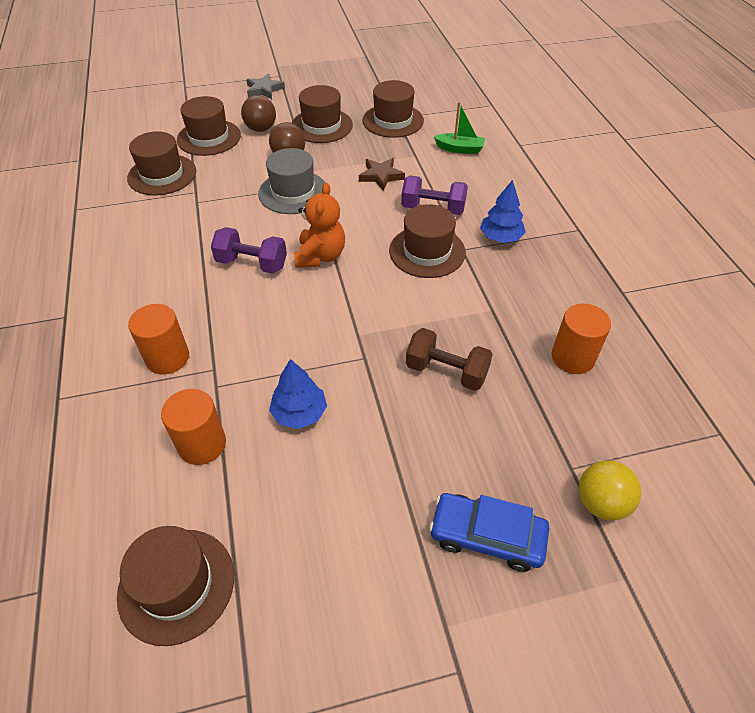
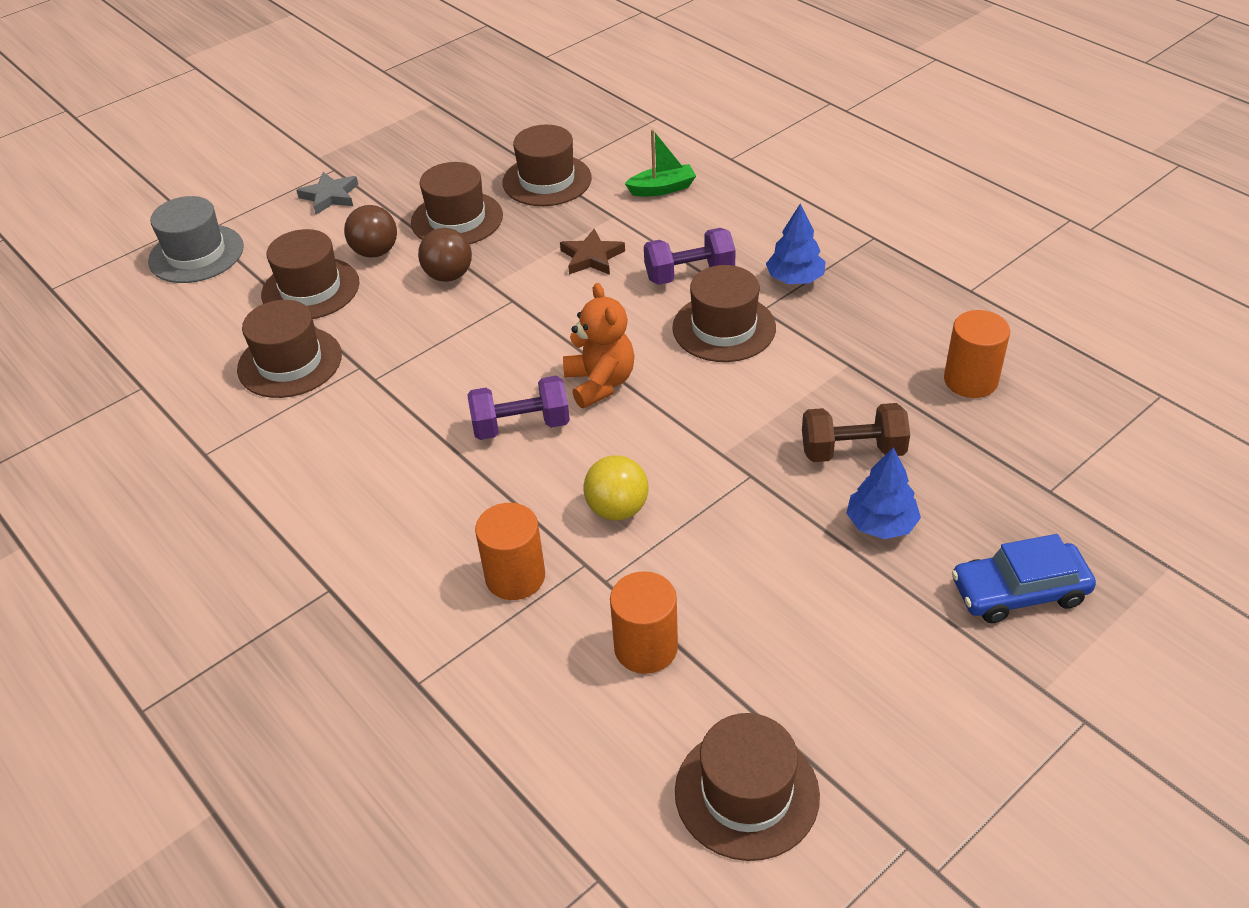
camera: 25 degrees left, 5 degrees down
grey hat [258,148,325,214] -> grey hat moved to [148,196,244,283]
blue tree [269,359,327,429] -> blue tree moved to [846,447,921,539]
yellow ball [579,460,641,521] -> yellow ball moved to [583,455,648,520]

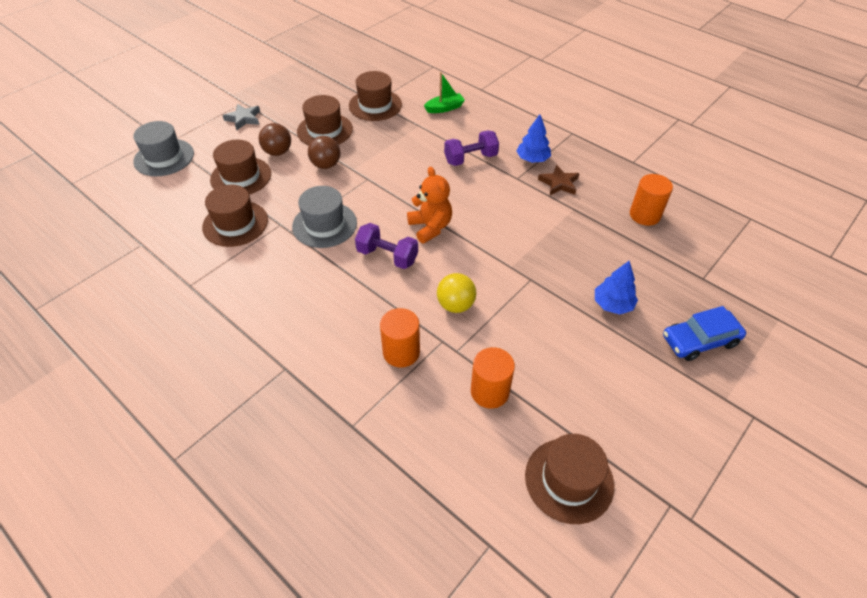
camera: 10 degrees left, 5 degrees up
purple dumbbell [467,376,570,440] -> purple dumbbell turned 45 degrees clockwise [355,223,418,269]
brown star [560,229,625,275] -> brown star moved to [538,165,579,195]
brown hat [672,265,776,362] -> none
brown dumbbell [802,403,910,462] -> none
none -> grey hat [292,186,357,248]

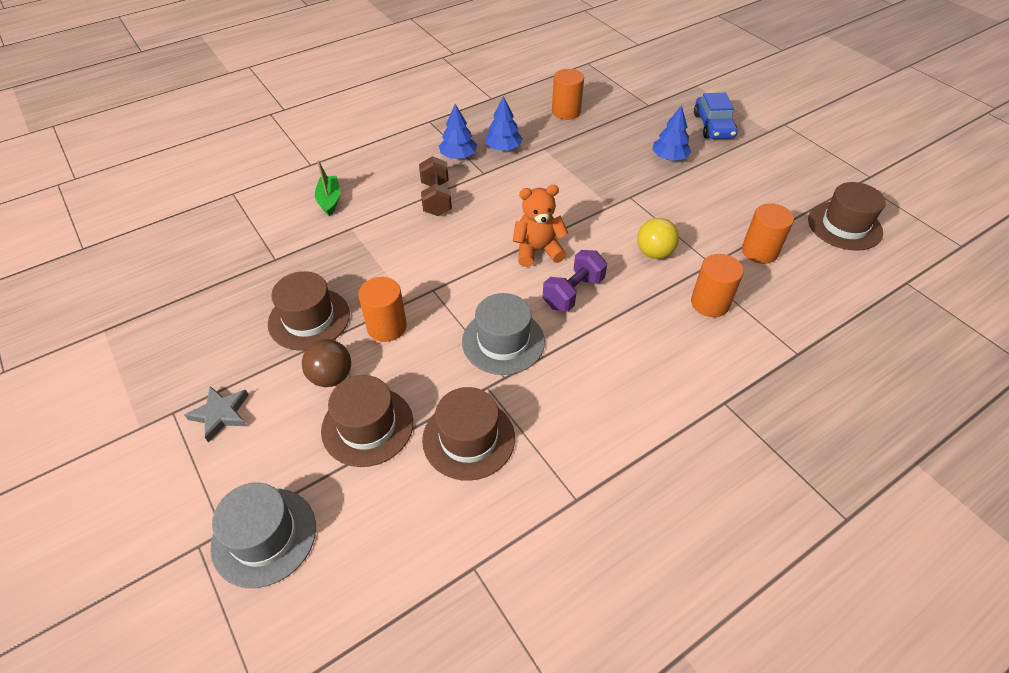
camera: 75 degrees left, 0 degrees up
brown ball [308,136,340,169] -> orange cylinder [358,277,407,342]
brown hat [349,71,402,121] -> none
purple dumbbell [444,130,499,166] -> brown dumbbell [419,156,452,216]
brown star [538,165,579,195] -> blue tree [485,96,523,151]

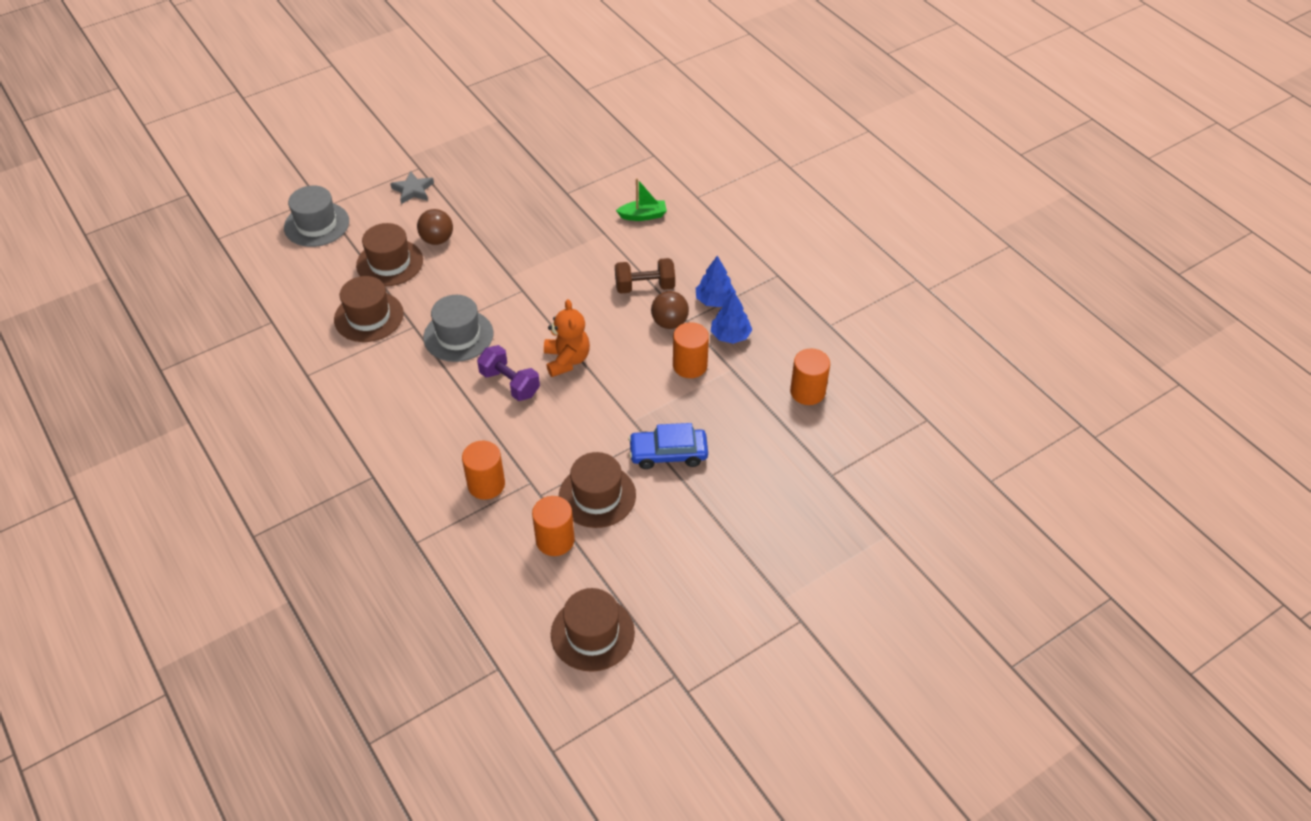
camera: 90 degrees right, 0 degrees up
brown hat [268,271,350,351] -> brown hat moved to [559,452,636,528]
orange cylinder [358,277,407,342] -> orange cylinder moved to [673,322,709,378]
yellow ball [637,218,679,259] -> none
blue tree [652,105,691,161] -> none
blue car [694,93,738,139] -> blue car moved to [628,423,708,469]
none -> brown ball [651,291,689,329]

